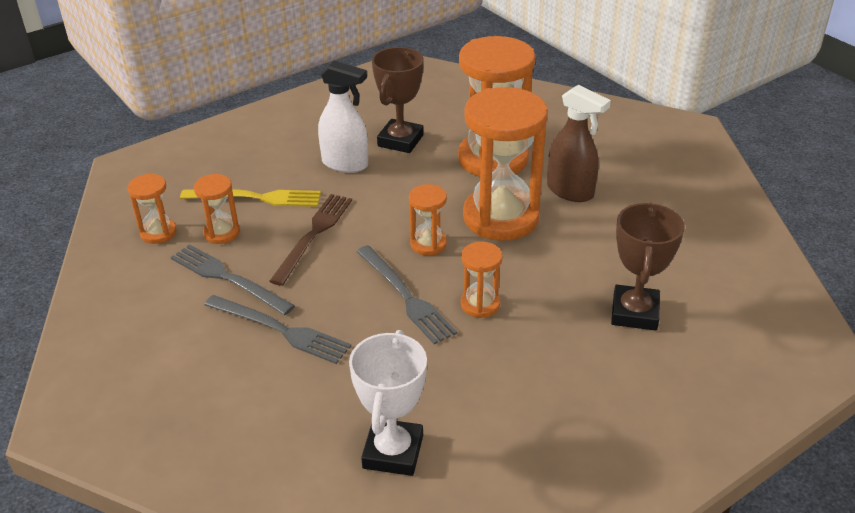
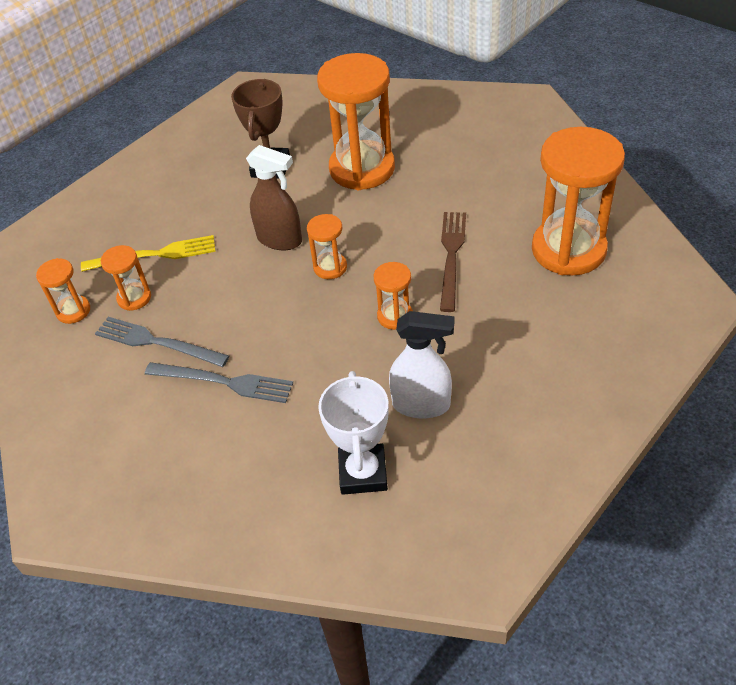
camera: 10 degrees left, 10 degrees up
brown fork [269,194,352,286] -> brown fork moved to [440,212,466,312]
white spray bottle [318,61,368,173] -> white spray bottle moved to [389,311,454,419]
grey fork [356,245,457,344] -> none
orange hourglass [463,87,548,241] -> orange hourglass moved to [532,127,625,276]
brown spray bottle [547,85,611,202] -> brown spray bottle moved to [246,145,302,250]
brown trophy [611,202,685,331] -> none

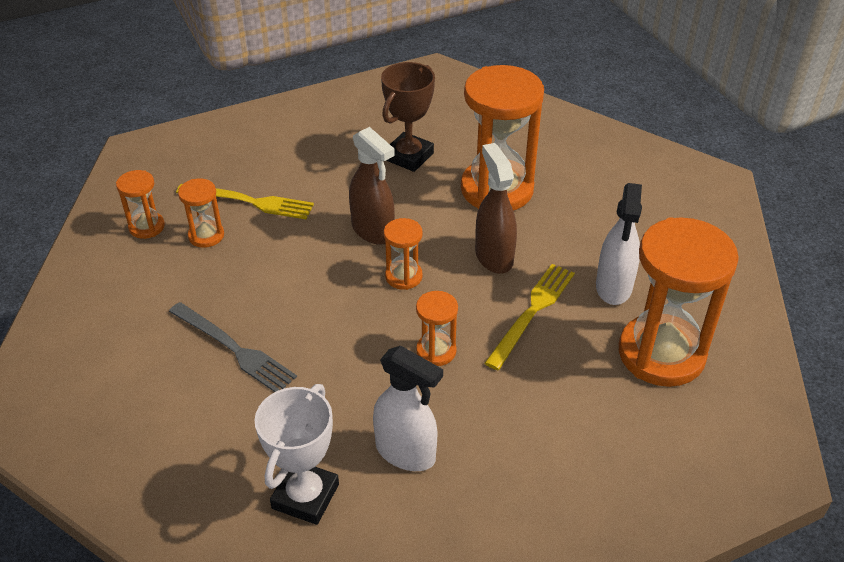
camera: 20 degrees right, 5 degrees down
grey fork [95,317,229,367] -> none
brown fork [440,212,466,312] -> yellow fork [485,264,575,370]
none -> brown spray bottle [475,143,517,274]
none -> white spray bottle [596,183,642,305]

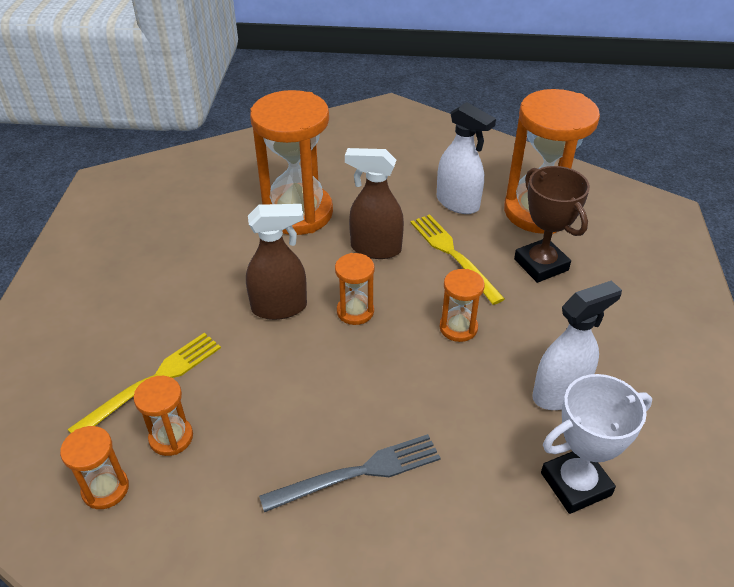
camera: 60 degrees left, 0 degrees up
white trophy [255,384,339,525] -> white trophy turned 75 degrees counterclockwise [541,374,652,514]
brown trophy [381,62,435,172] -> brown trophy moved to [514,166,590,283]

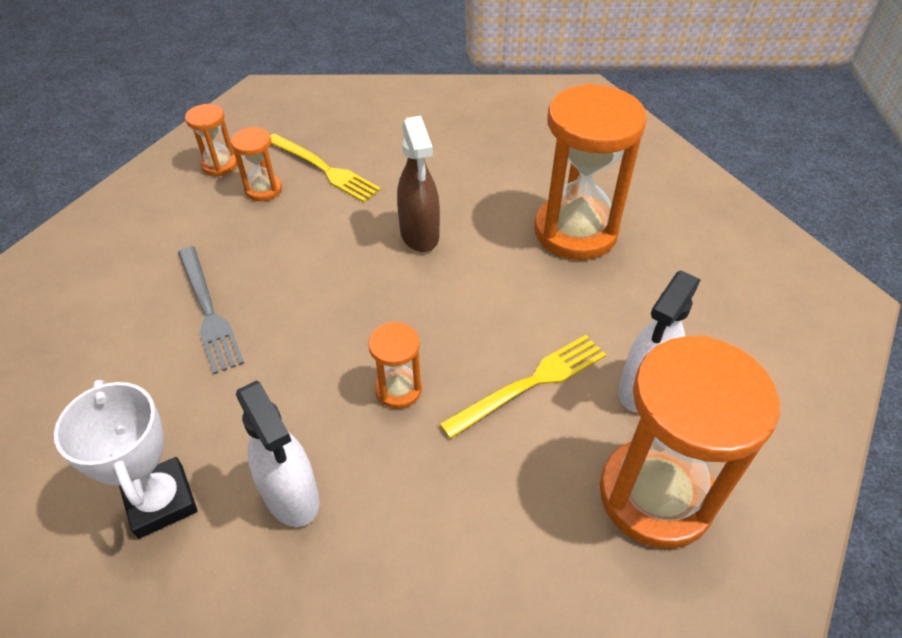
camera: 85 degrees right, 5 degrees up
orange hourglass [335,253,375,325] -> none
brown spray bottle [345,148,404,259] -> none
brown trophy [514,166,590,283] -> none

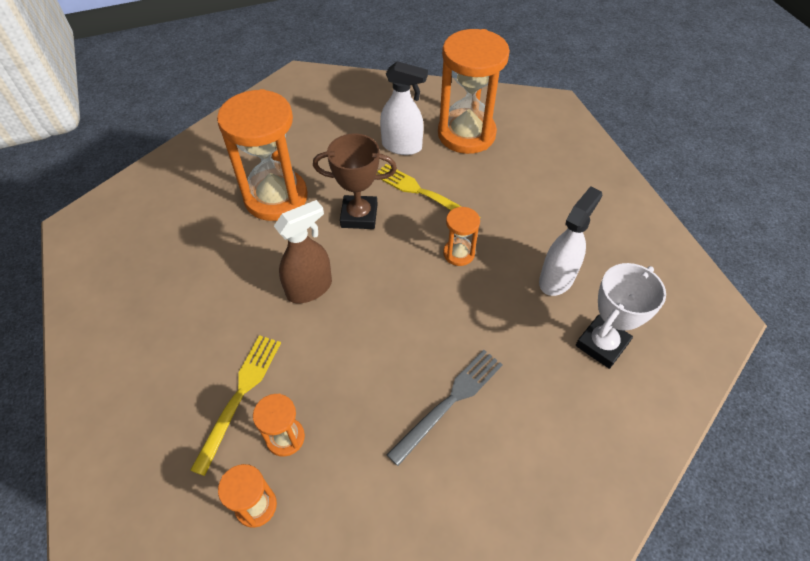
camera: 110 degrees left, 5 degrees up
none -> brown trophy [313,133,397,229]

